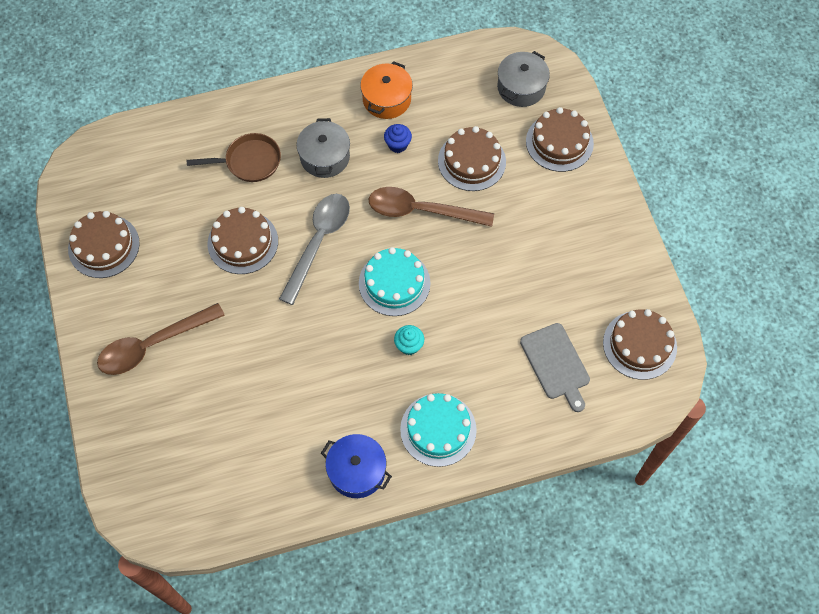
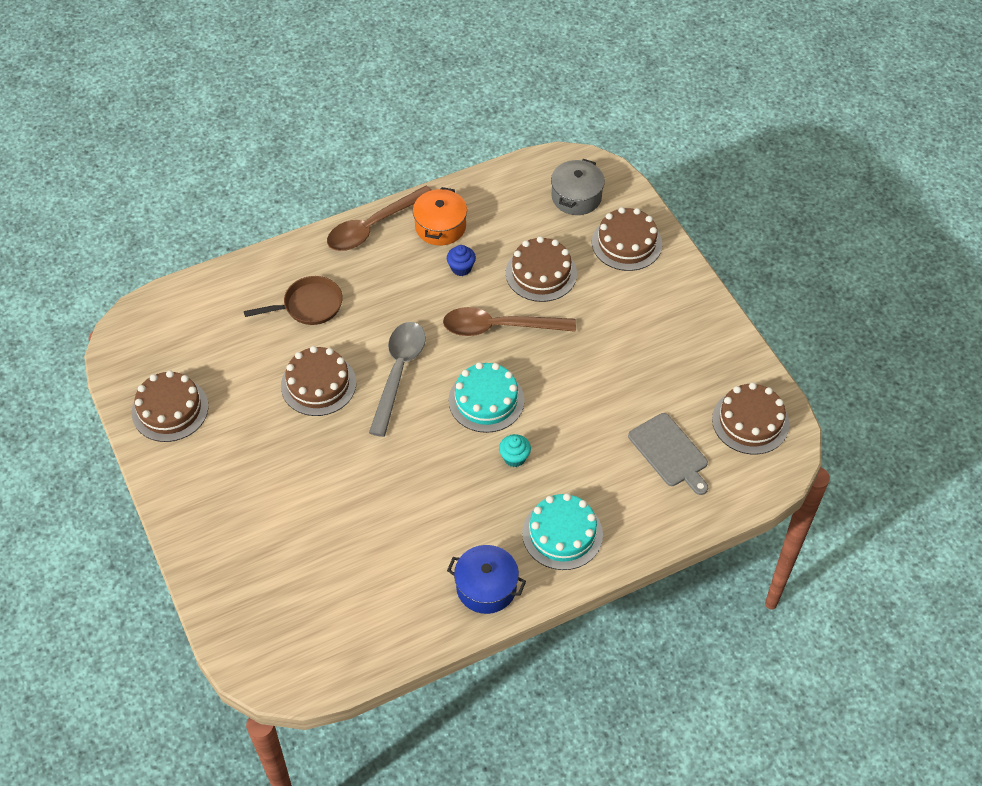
camera: 10 degrees left, 10 degrees down
brown spoon [97,303,225,375] -> brown spoon moved to [327,186,431,251]
grey pot [297,118,350,178] -> none

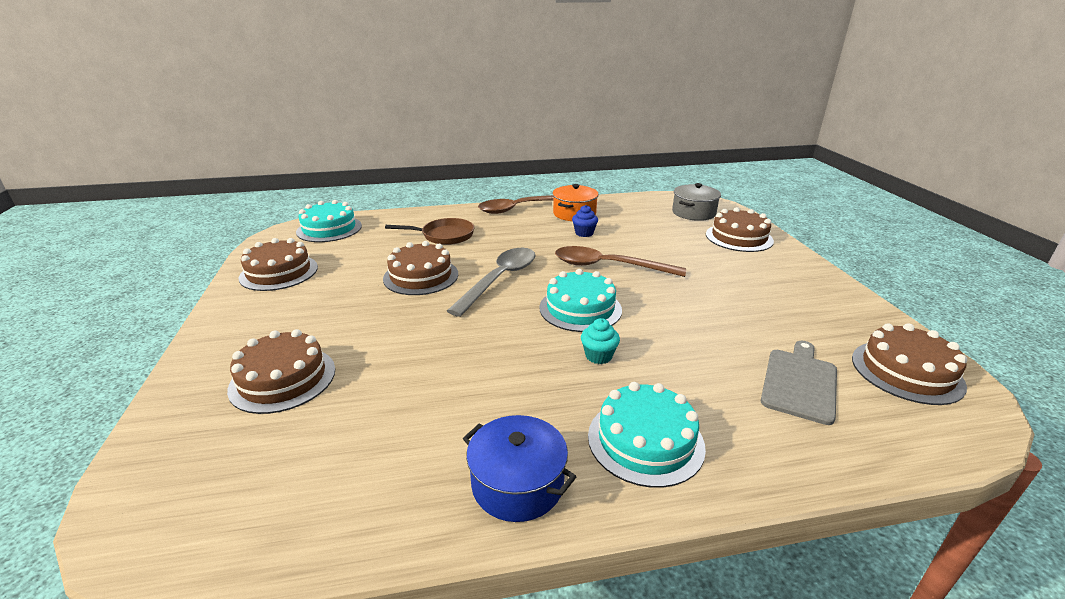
camera: 15 degrees right, 25 degrees down
brown cake [506,236,577,302] -> brown cake moved to [227,329,335,414]
grey cutting board [628,413,708,495] -> grey cutting board turned 135 degrees counterclockwise [761,341,837,425]
none -> turquoise cake [296,200,362,242]

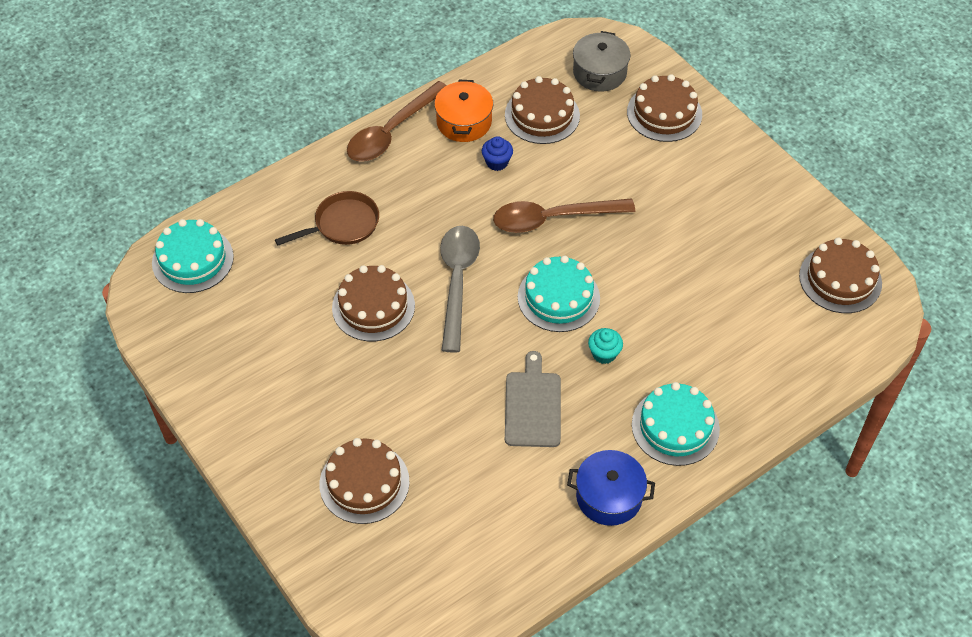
camera: 25 degrees left, 25 degrees up
brown cake [239,238,318,291] -> brown cake moved to [505,76,580,144]
grey cutting board [761,341,837,425] -> grey cutting board moved to [505,351,561,447]

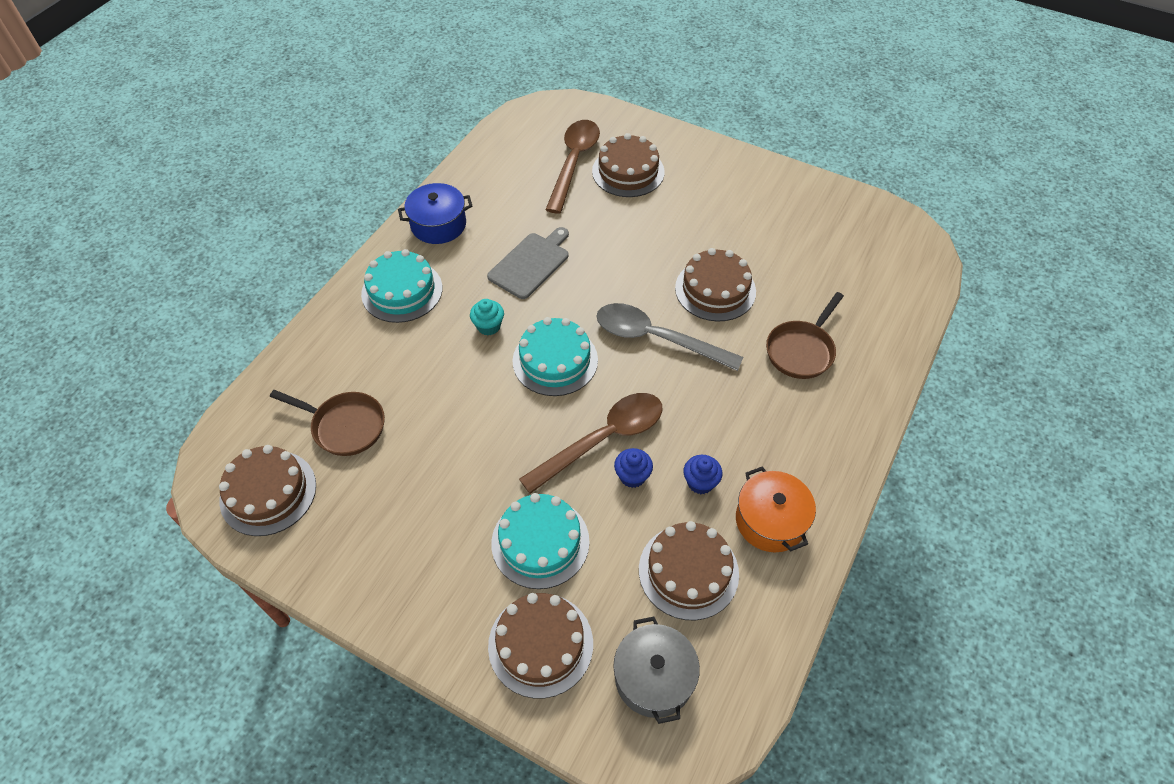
camera: 155 degrees right, 0 degrees up
turquoise cake [152,219,234,293] -> turquoise cake moved to [491,493,590,589]
brown spoon [347,81,447,162] -> brown spoon moved to [546,120,600,214]
grey spoon [440,226,480,353] -> grey spoon turned 135 degrees clockwise [596,303,743,371]
grey cutting board [505,351,561,447] -> grey cutting board turned 120 degrees counterclockwise [487,227,569,299]
none -> brown pan [270,390,385,456]
none -> blue cupcake [614,448,653,488]

